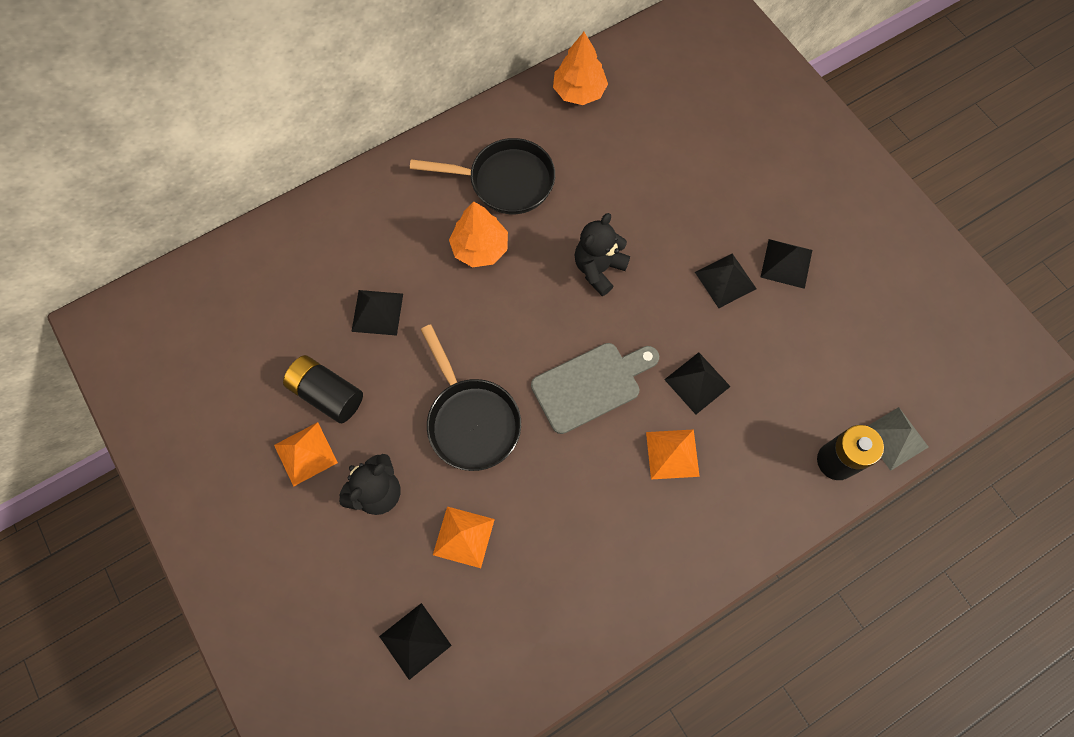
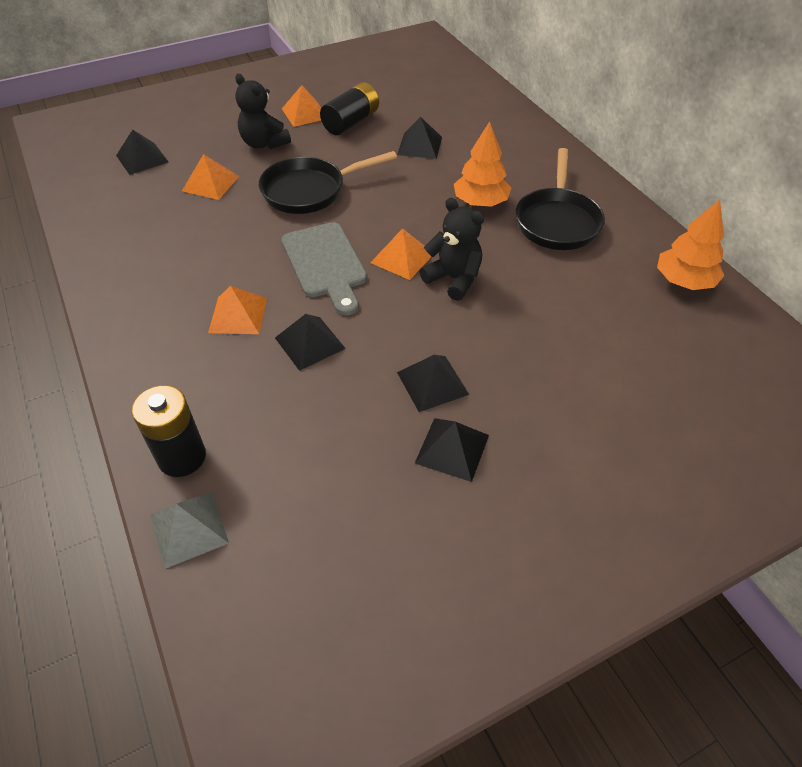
camera: 95 degrees right, 20 degrees down
none -> orange pyramid [370,228,432,280]

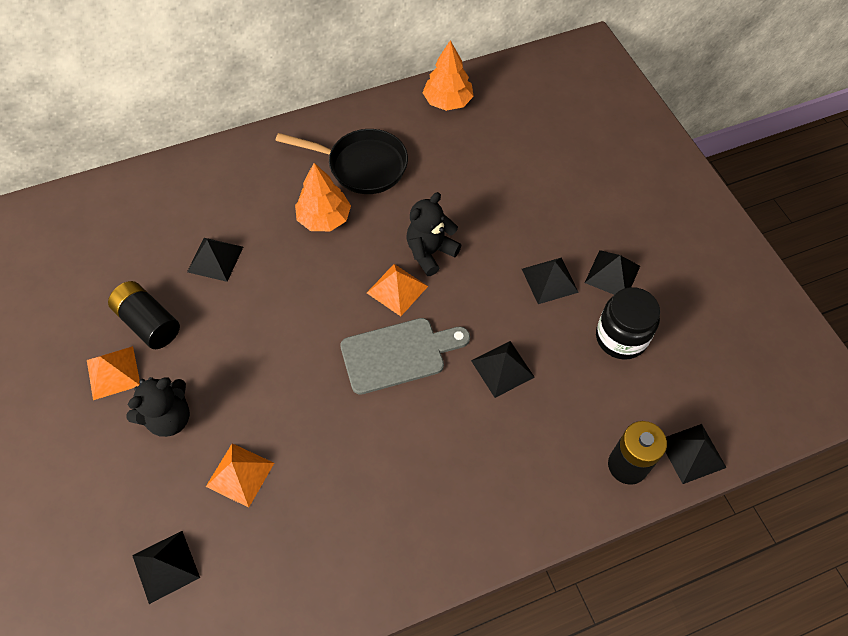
camera: 85 degrees left, 10 degrees up
grey pyramid [150,492,229,569] -> black pyramid [666,424,727,484]
orange pyramid [208,286,267,334] -> none
black pan [259,151,397,214] -> none
none -> black jar [596,287,660,360]

